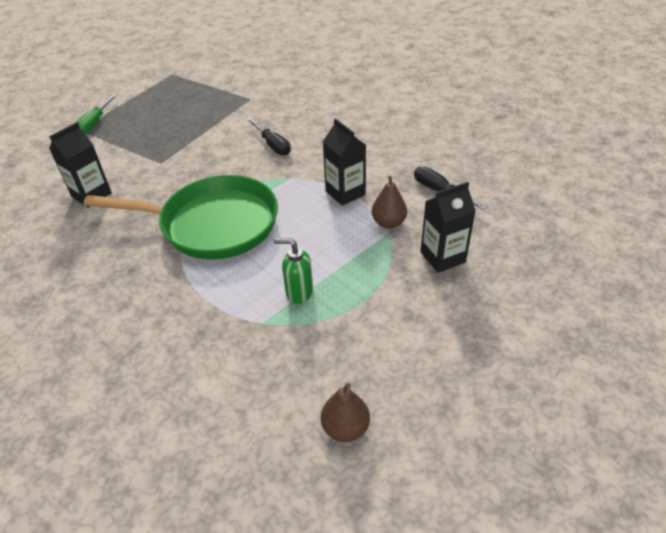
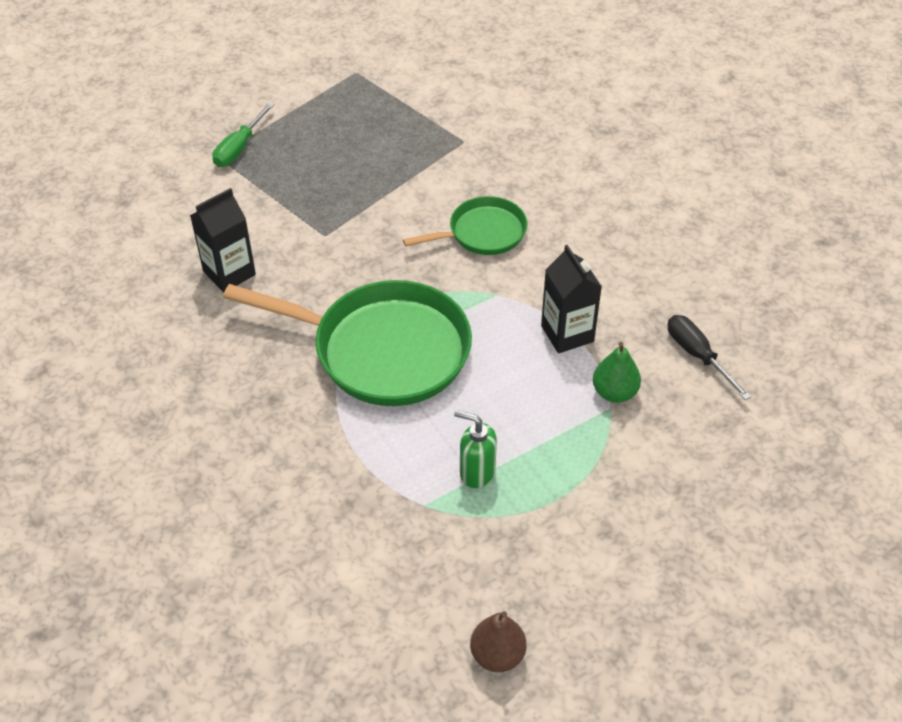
camera: 10 degrees right, 5 degrees up
black screwdriver [246,118,291,155] -> green pan [403,196,528,255]
brown pear [372,176,407,229] -> green pear [593,342,641,403]
black carton [421,182,476,273] -> none

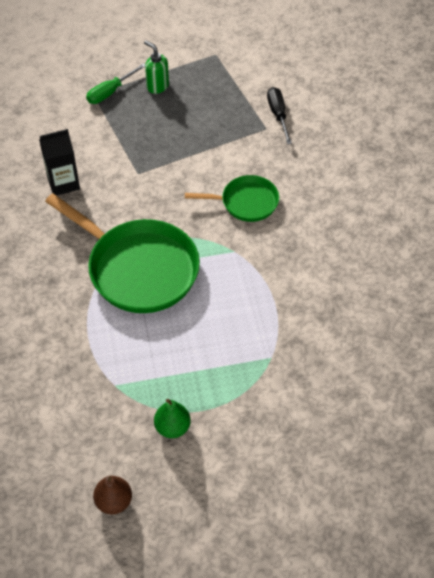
camera: 20 degrees right, 5 degrees up
green soap dispenser [454,410,497,488] -> green soap dispenser moved to [144,41,169,94]
black carton [541,245,602,353] -> none
green pear [593,342,641,403] -> green pear moved to [154,399,191,438]
black screwdriver [667,315,751,400] -> black screwdriver moved to [267,87,292,144]

